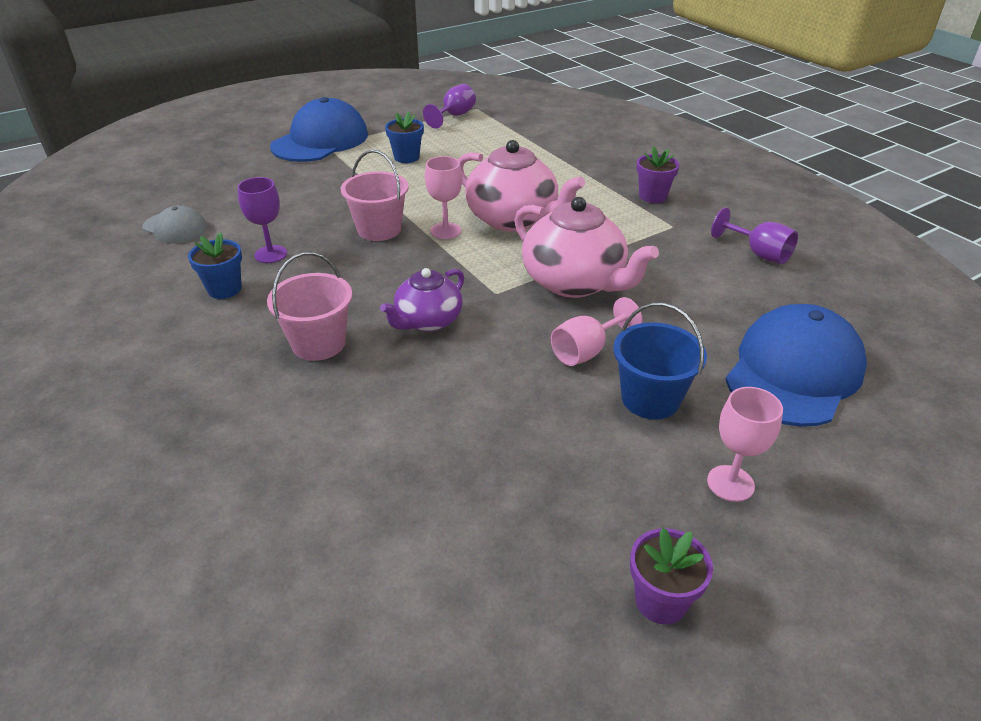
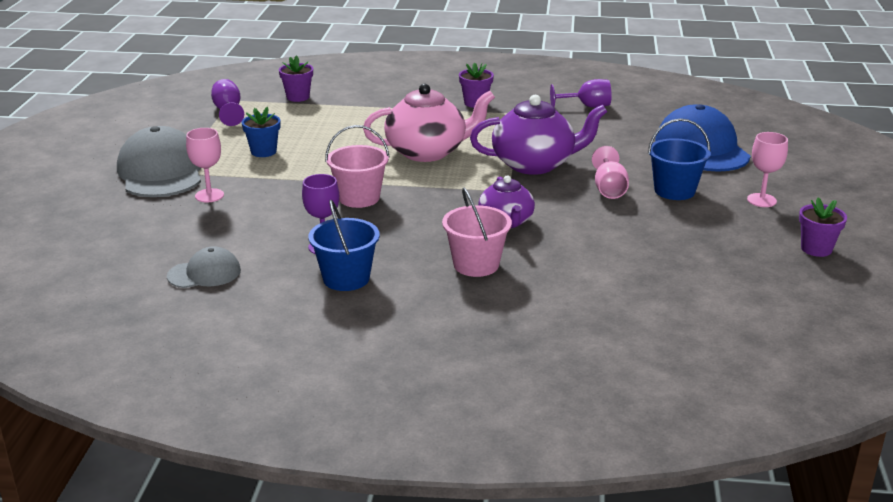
camera: 50 degrees left, 10 degrees down
blue flower pot [188,232,242,299] -> blue bucket [308,200,380,291]
blue cap [270,97,368,162] -> grey cap [117,126,201,197]
pink goblet [425,156,462,239] -> pink goblet moved to [186,128,224,202]
pink teapot [514,197,659,298] -> purple teapot [470,95,607,175]
none -> purple flower pot [279,55,313,102]

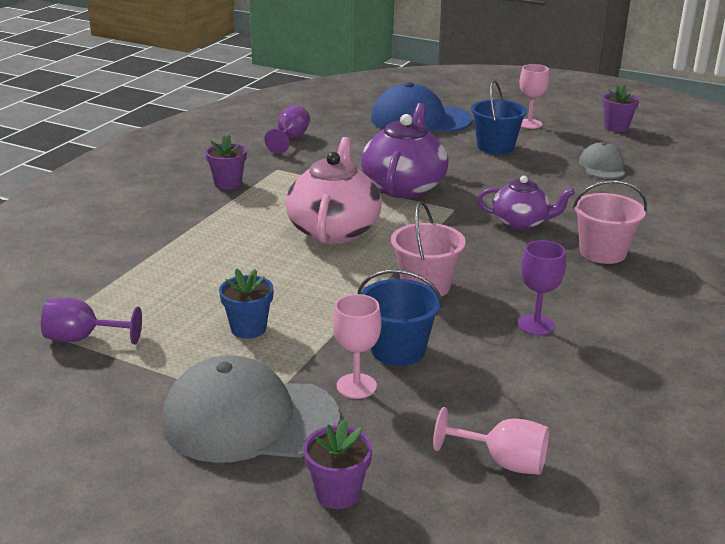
camera: 70 degrees left, 0 degrees up
grey cap [167,246,241,288] -> grey cap moved to [579,142,625,179]
purple flower pot [279,55,313,102] -> purple flower pot moved to [303,419,372,509]
blue bucket [308,200,380,291] -> blue bucket moved to [358,270,443,366]
pink goblet [592,146,629,199] -> pink goblet moved to [433,407,549,475]

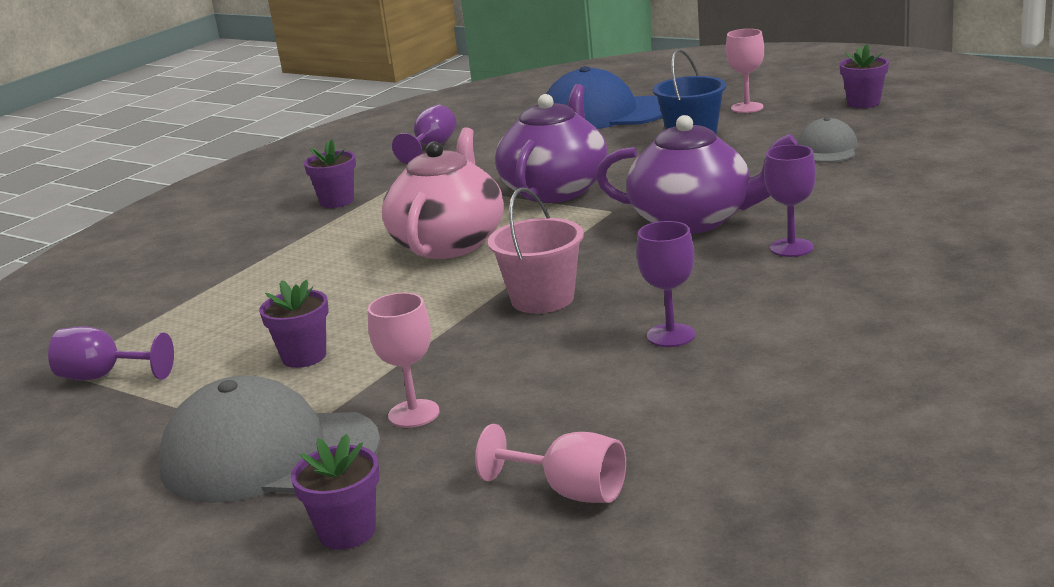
camera: 10 degrees right, 5 degrees down
blue flower pot [219,269,274,339] -> purple flower pot [259,280,329,368]
blue bucket [358,270,443,366] -> none
purple teapot [477,176,575,230] -> purple teapot [596,115,797,234], size x1.63
pink bucket [573,180,647,264] -> purple goblet [764,145,816,257]

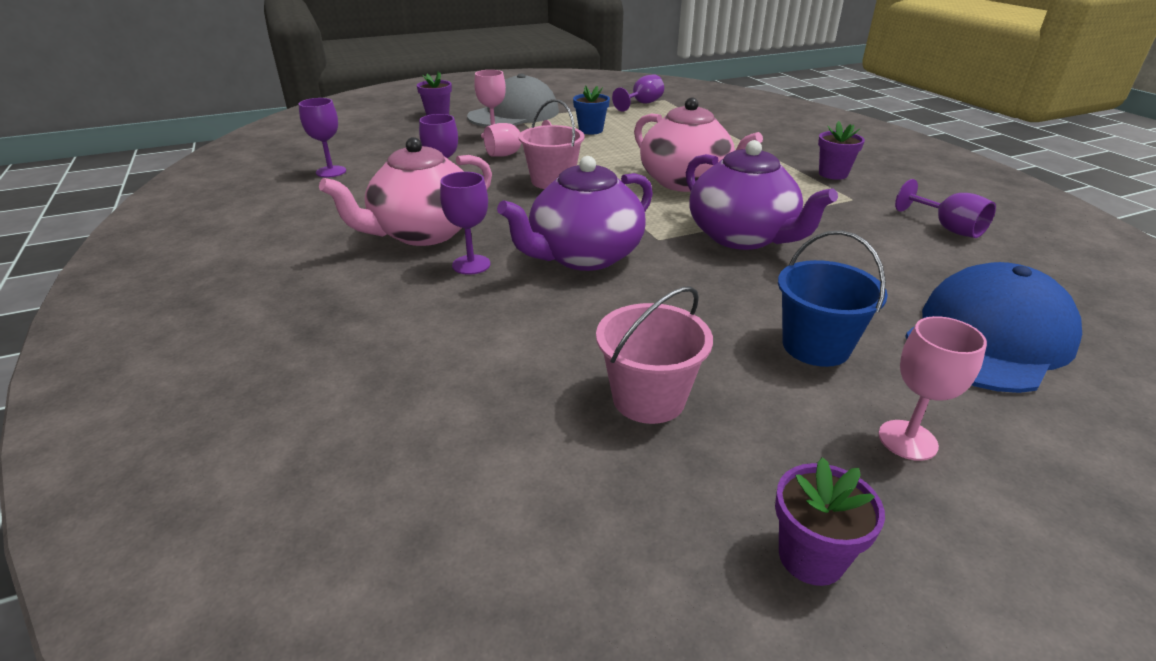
camera: 120 degrees right, 10 degrees up
purple flower pot [259,280,329,368] -> blue flower pot [573,85,610,135]
pink goblet [475,424,626,503] -> pink goblet moved to [484,120,552,157]
grey cap [797,117,858,163] -> pink bucket [596,286,713,424]
none -> purple goblet [299,98,346,177]
none -> pink teapot [319,137,492,246]

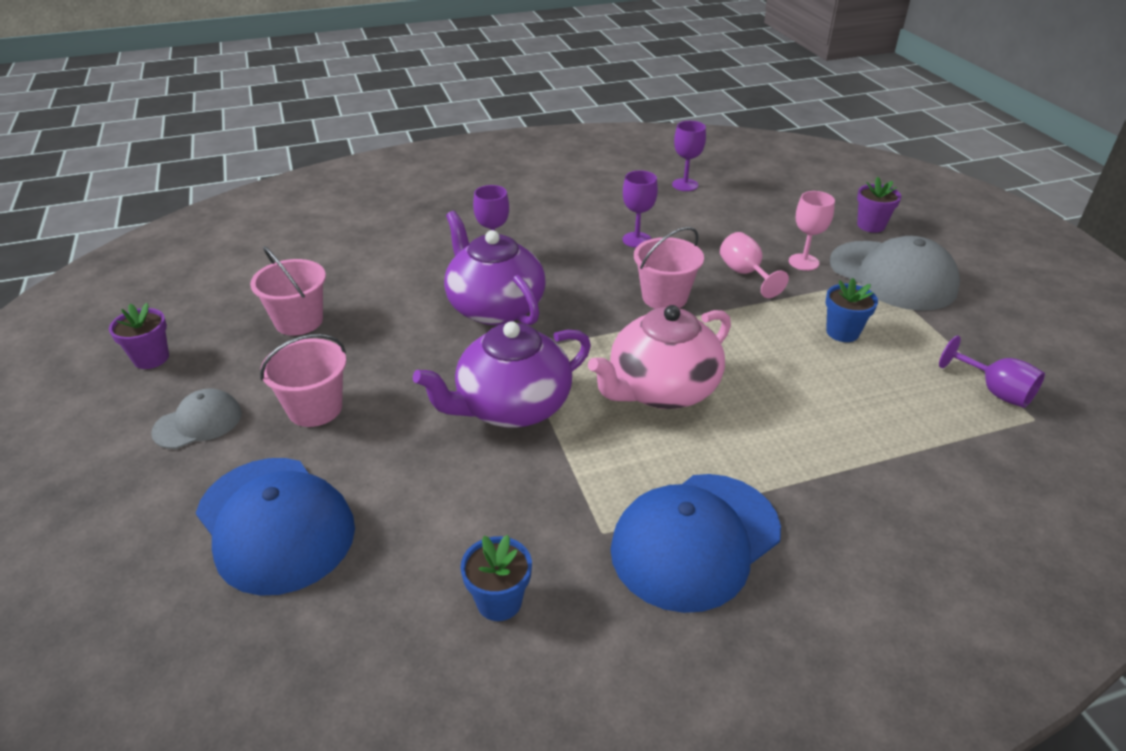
camera: 95 degrees right, 5 degrees up
pink teapot [319,137,492,246] -> none
blue bucket [778,231,888,367] -> pink bucket [260,334,346,427]
purple flower pot [818,121,865,180] -> blue cap [610,474,781,613]
pink goblet [878,316,987,461] -> grey cap [151,388,242,449]
purple goblet [895,179,996,238] -> blue flower pot [460,535,532,621]

